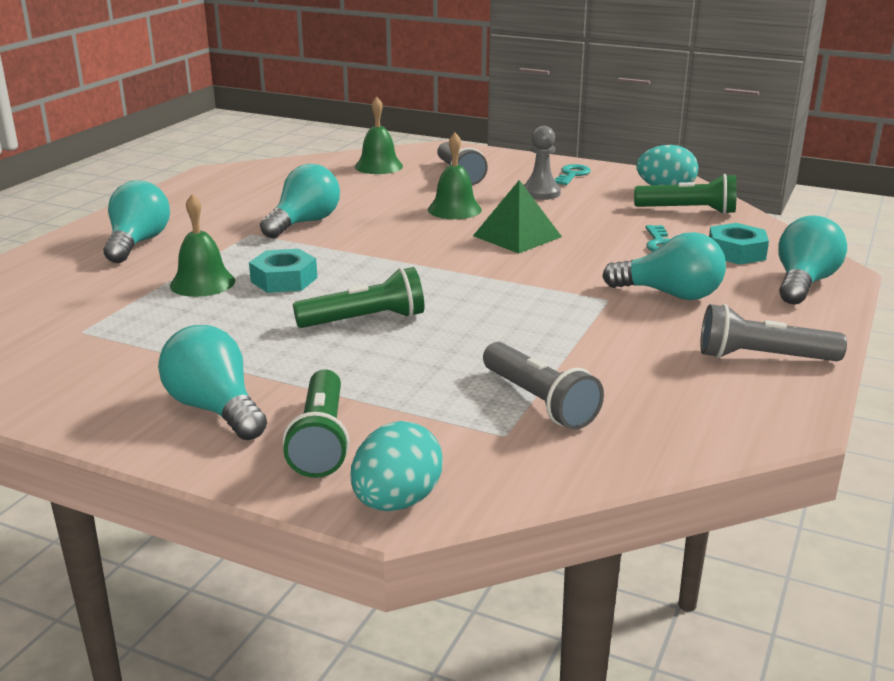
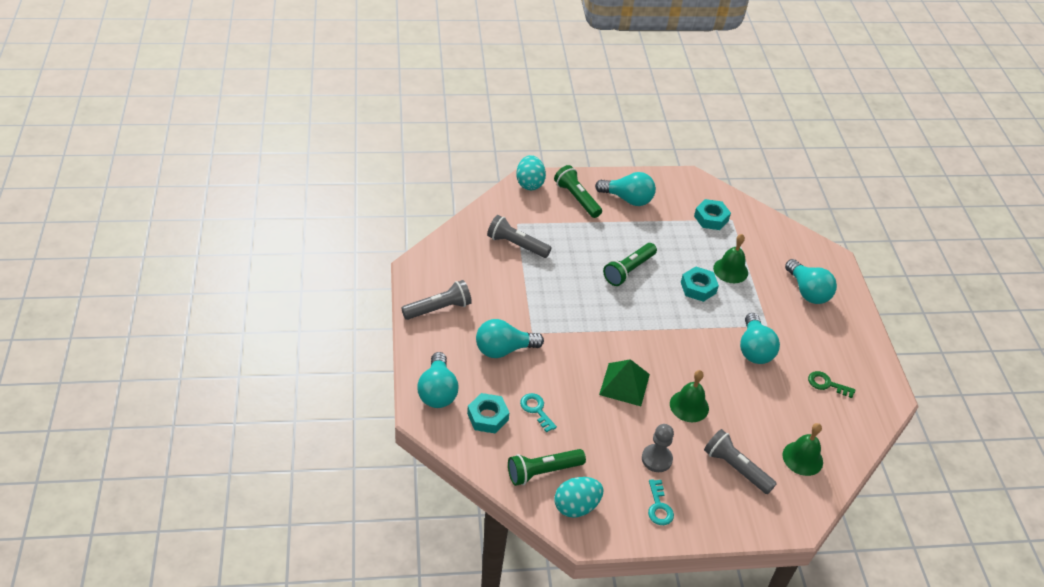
camera: 145 degrees right, 20 degrees up
none -> turquoise nut [694,199,731,230]
none -> green key [808,371,855,398]

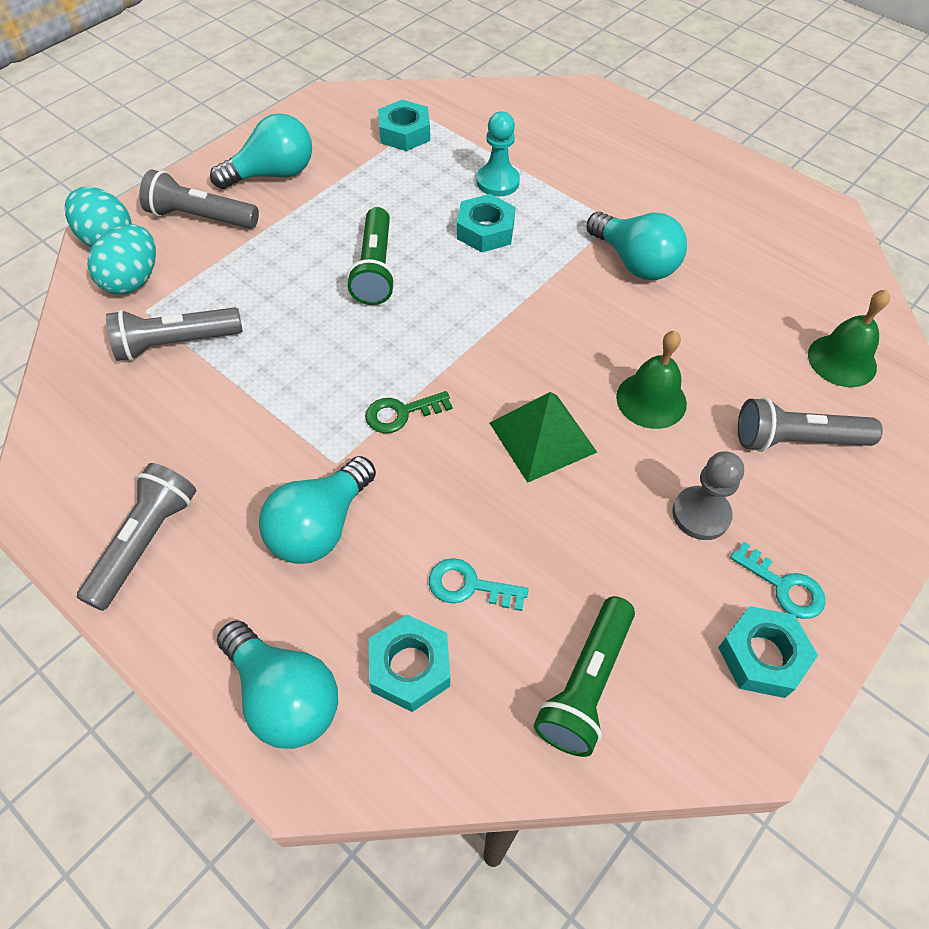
camera: 40 degrees left, 10 degrees up
green flashlight [554,165,602,218] -> grey flashlight [139,169,259,229]
turquoise egg [555,477,603,518] -> turquoise egg moved to [87,225,156,294]
green bell [713,234,748,283] -> turquoise pawn [477,111,520,196]
turquoise light bulb [785,259,837,304] -> none
green key [808,371,855,398] -> green key moved to [365,391,453,433]
none -> turquoise nut [718,606,818,698]

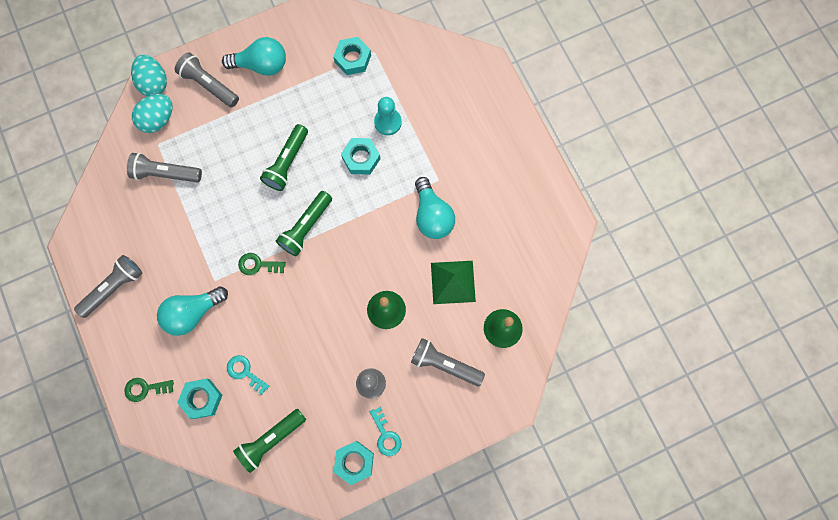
camera: 25 degrees right, 20 degrees up
turquoise light bulb [217,621,338,749] -> green key [125,378,174,402]
green pyramid [490,392,597,483] -> green pyramid moved to [431,261,476,304]
none -> green flashlight [276,191,332,257]

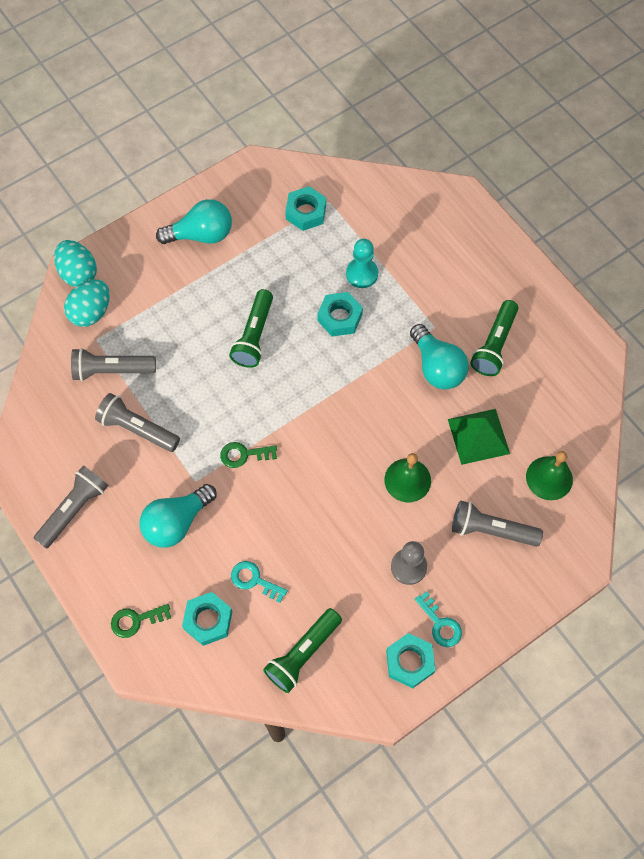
camera: 10 degrees left, 10 degrees down
grey flashlight [175,52,239,108] -> grey flashlight moved to [95,393,180,452]
green flashlight [276,191,332,257] -> green flashlight moved to [470,300,518,376]

